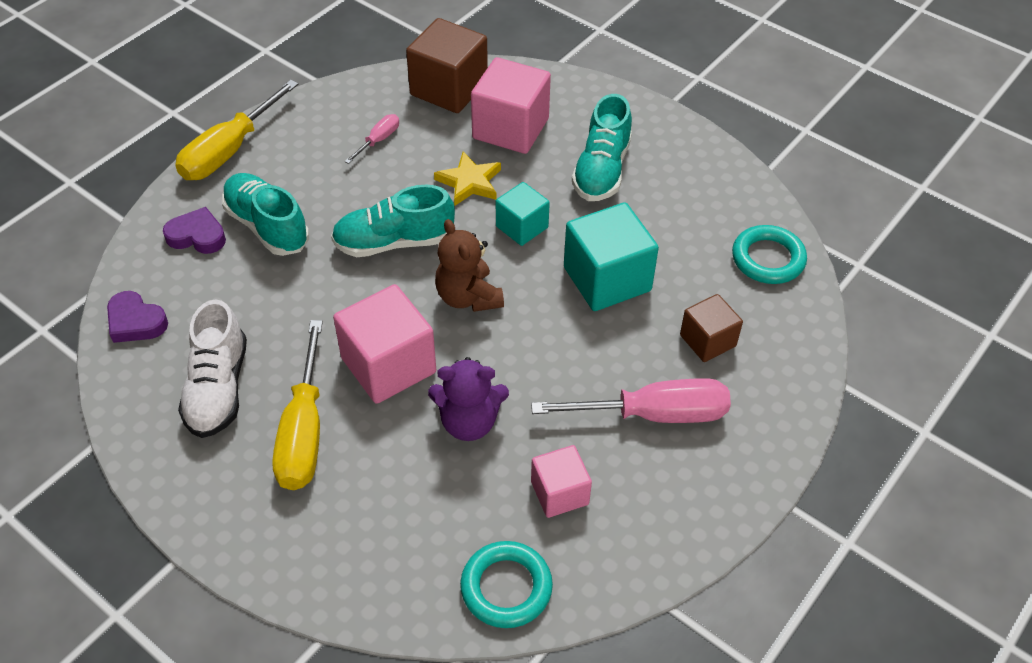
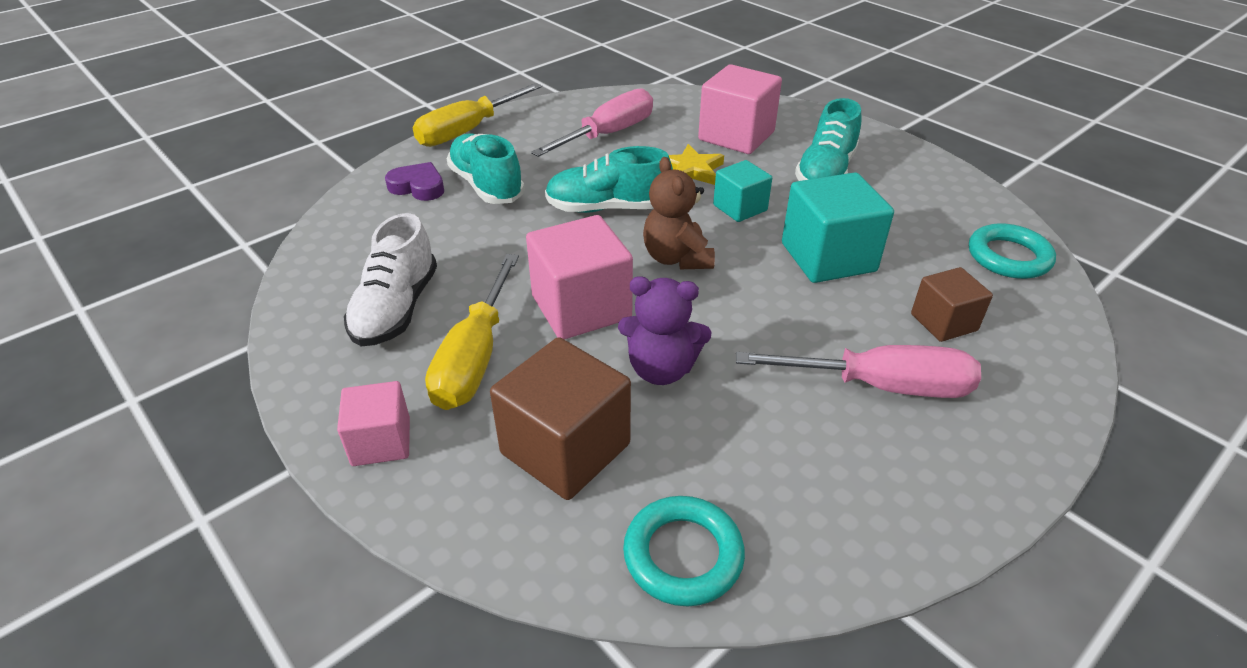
camera: 10 degrees right, 10 degrees down
purple heart [107,291,168,343] -> none
pink screwdriver [345,114,399,164] -> pink screwdriver [531,88,653,157], size x2.05
brown cube [406,18,488,113] -> brown cube moved to [490,337,631,500]
pink cube [531,445,592,518] -> pink cube moved to [337,381,410,466]

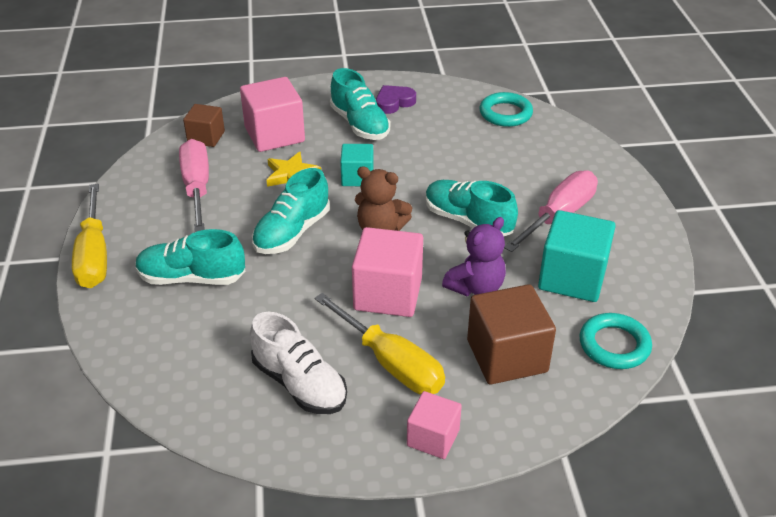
camera: 55 degrees left, 0 degrees up
purple heart [385,162,444,201] -> purple heart moved to [376,85,416,114]
turquoise cube [782,172,894,283] -> turquoise cube moved to [538,210,616,302]
brown cube [911,267,993,342] -> brown cube moved to [183,104,225,147]
none -> turquoise shoe [426,180,518,236]

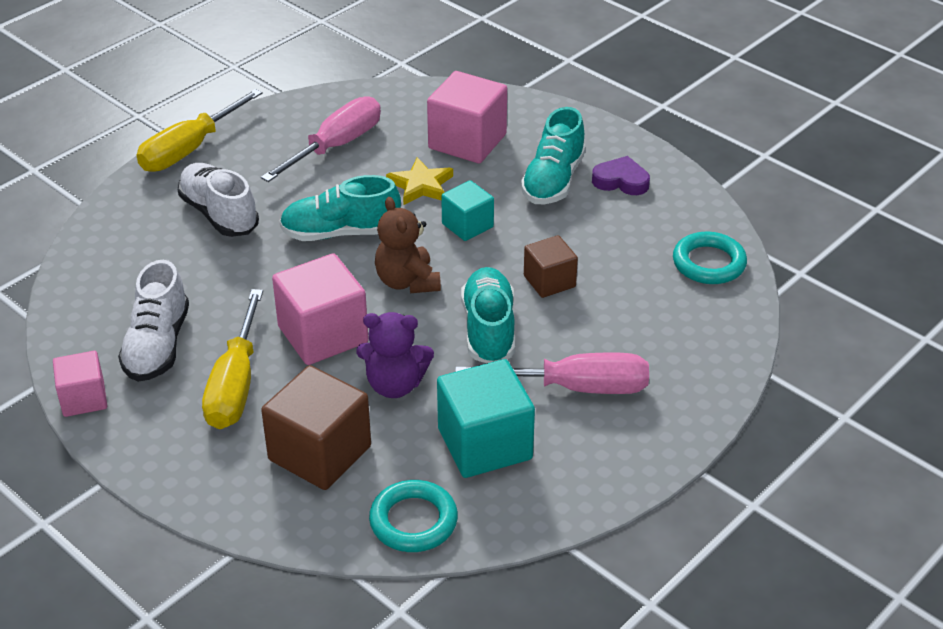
camera: 50 degrees right, 0 degrees up
turquoise shoe [135,229,245,285] -> white shoe [178,163,259,237]
brown cube [183,104,225,147] -> brown cube moved to [524,235,578,298]
pink cube [407,391,462,459] -> pink cube moved to [53,351,107,417]

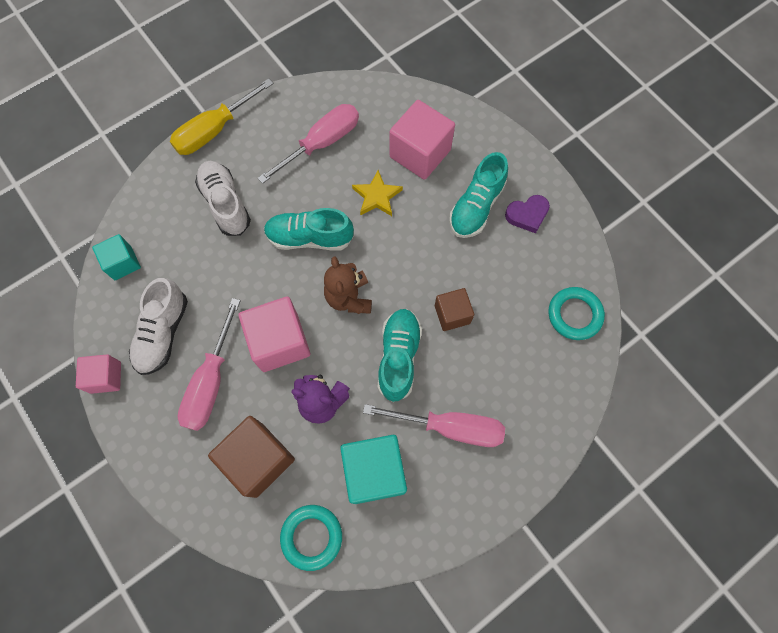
camera: 10 degrees right, 30 degrees up
yellow screwdriver [202,289,263,429] -> pink screwdriver [178,298,241,431]
turquoise cube [441,180,494,241] -> turquoise cube moved to [92,234,141,280]
purple heart [592,156,650,195] -> purple heart turned 135 degrees clockwise [505,195,550,233]

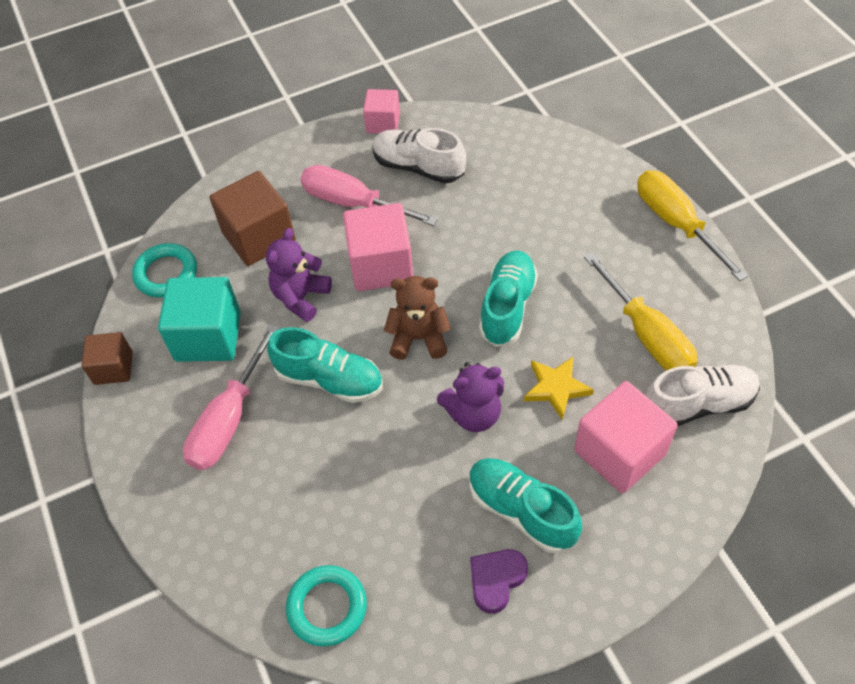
camera: 105 degrees right, 15 degrees down
turquoise cube [92,234,141,280] -> none
white shoe [195,161,251,236] -> white shoe moved to [646,364,760,426]
pink screwdriver [258,104,359,184] -> yellow screwdriver [584,252,698,371]
brown cube [435,288,474,331] -> brown cube moved to [81,332,133,385]
purple heart [505,195,550,233] -> purple heart turned 45 degrees clockwise [471,549,528,614]
none -> purple teddy bear [437,362,504,432]

